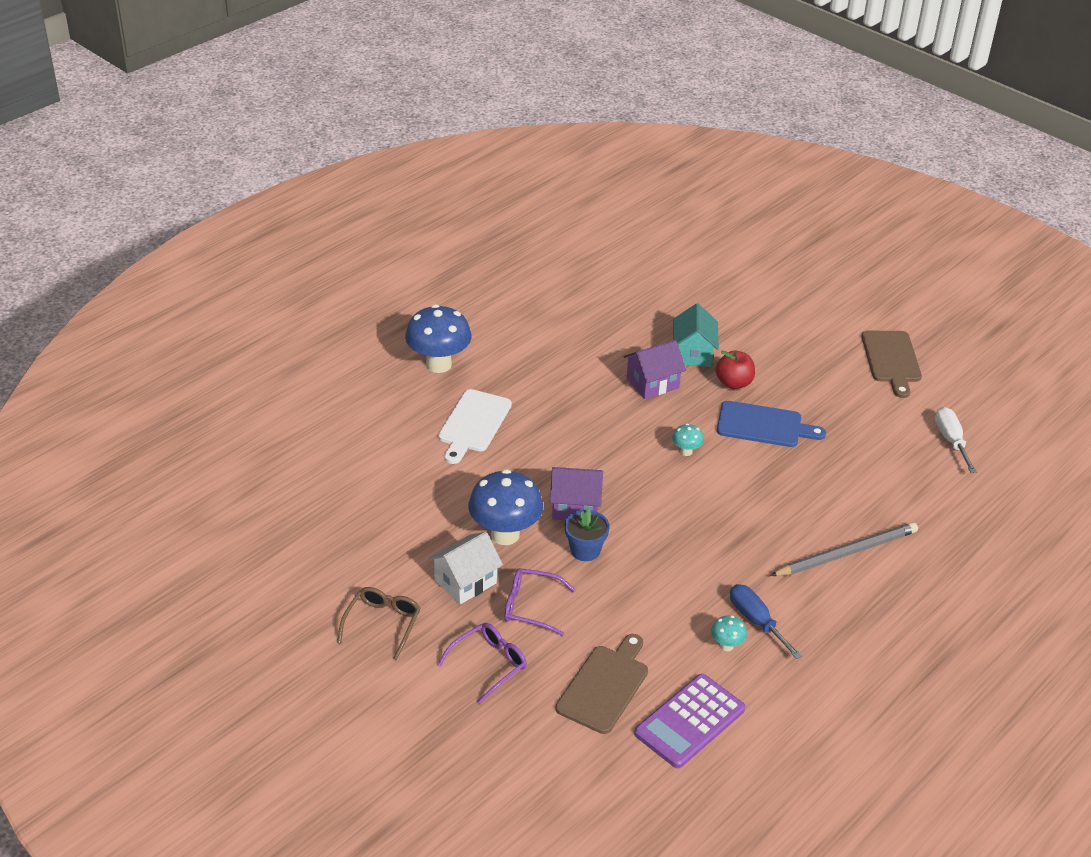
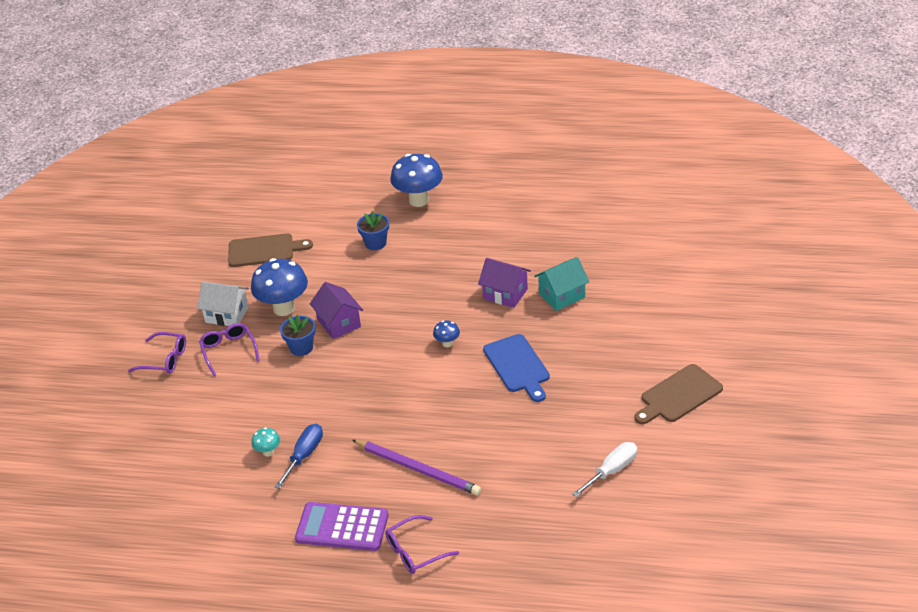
camera: 60 degrees right, 0 degrees up
brown glasses [337,587,421,660] -> none
white cutting board [438,389,512,464] -> blue flower pot [357,211,389,250]
brown cutting board [556,634,648,734] -> brown cutting board moved to [228,233,313,267]
purple calculator [634,674,745,768] -> purple calculator moved to [295,502,389,551]
turquoise mushroom [672,424,704,456] -> blue mushroom [433,321,460,347]
red apple [715,351,755,389] -> none
grey pencil [770,522,918,576] -> purple pencil [352,440,481,495]
none -> purple glasses [385,515,459,574]

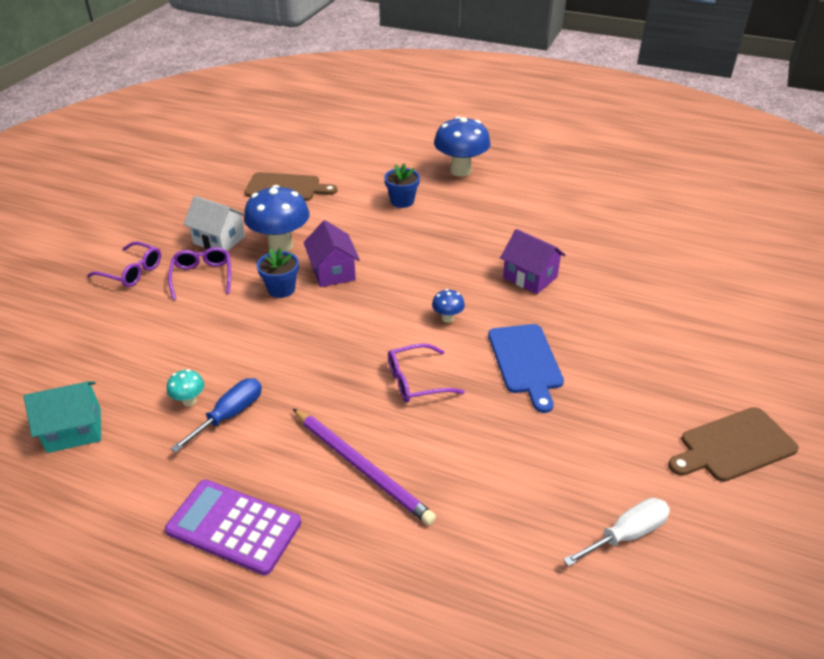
camera: 10 degrees right, 0 degrees up
purple glasses [385,515,459,574] -> purple glasses moved to [388,343,465,403]
turquoise house [534,257,589,311] -> turquoise house moved to [24,382,101,453]

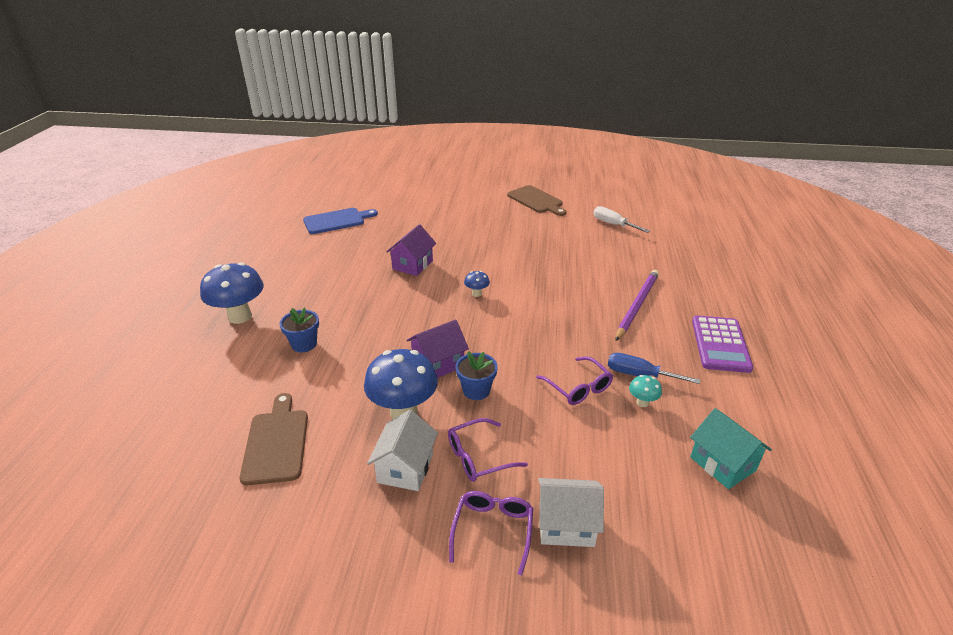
camera: 105 degrees left, 5 degrees down
purple glasses [388,343,465,403] -> purple glasses moved to [536,356,613,405]
blue cutting board [488,324,564,413] -> blue cutting board moved to [303,208,378,234]
none -> white house [538,478,604,547]

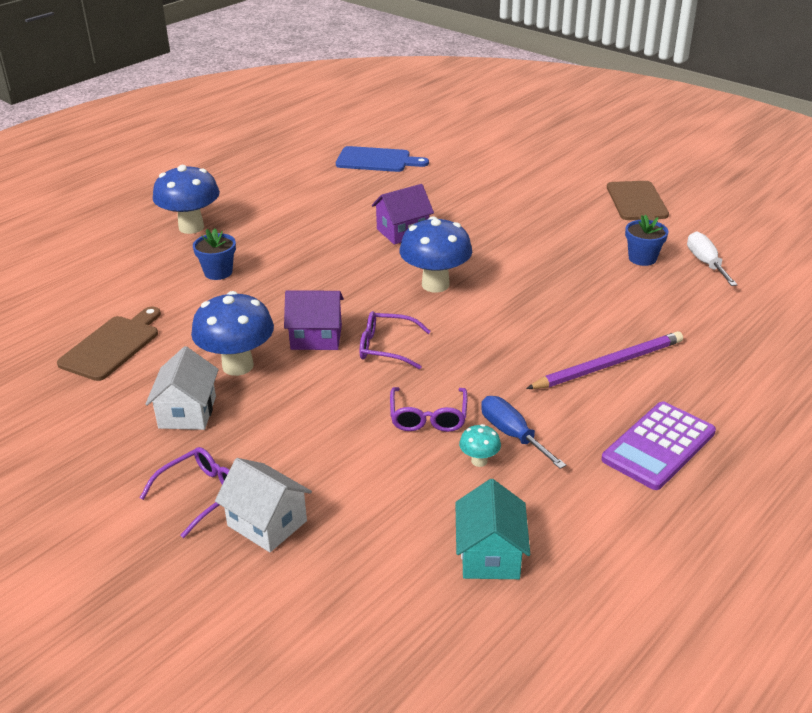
camera: 35 degrees right, 0 degrees up
white house [367,410,438,491] -> white house turned 45 degrees counterclockwise [145,346,219,430]
purple glasses [448,418,528,482] -> purple glasses moved to [360,311,431,369]
blue flower pot [456,351,498,400] -> blue flower pot moved to [625,215,668,266]
blue mushroom [464,271,490,297] -> blue mushroom [400,216,472,293], size x2.20

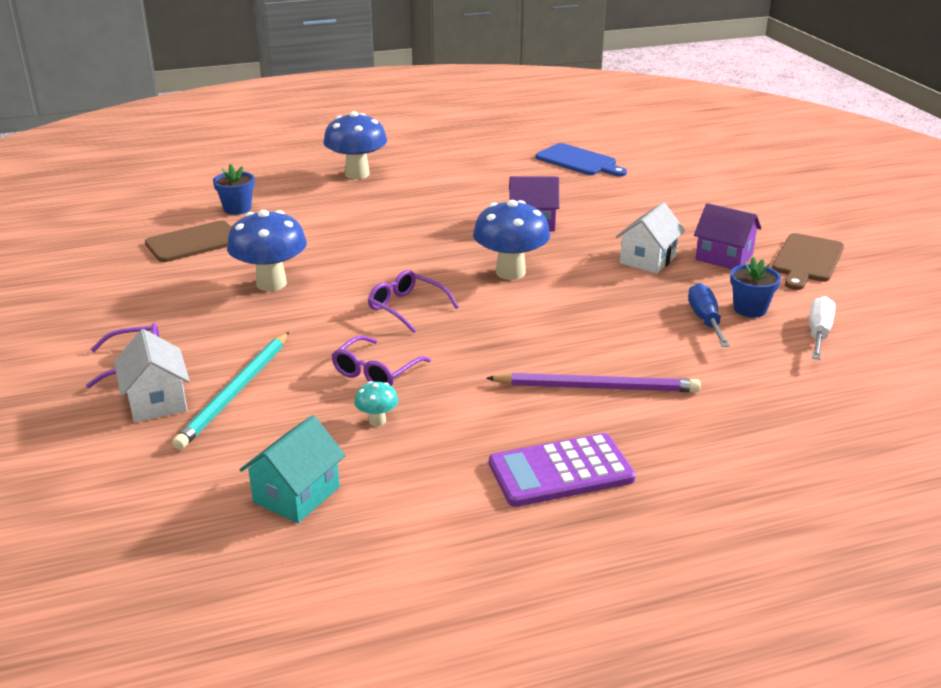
camera: 30 degrees right, 5 degrees down
white house [145,346,219,430] -> white house moved to [616,202,685,274]
blue flower pot [193,228,236,280] -> blue flower pot moved to [213,164,255,215]
purple house [284,290,344,350] -> purple house moved to [694,203,762,269]
blue screwdriver [481,396,566,469] -> blue screwdriver moved to [688,283,730,347]
none -> turquoise pencil [172,332,289,450]

